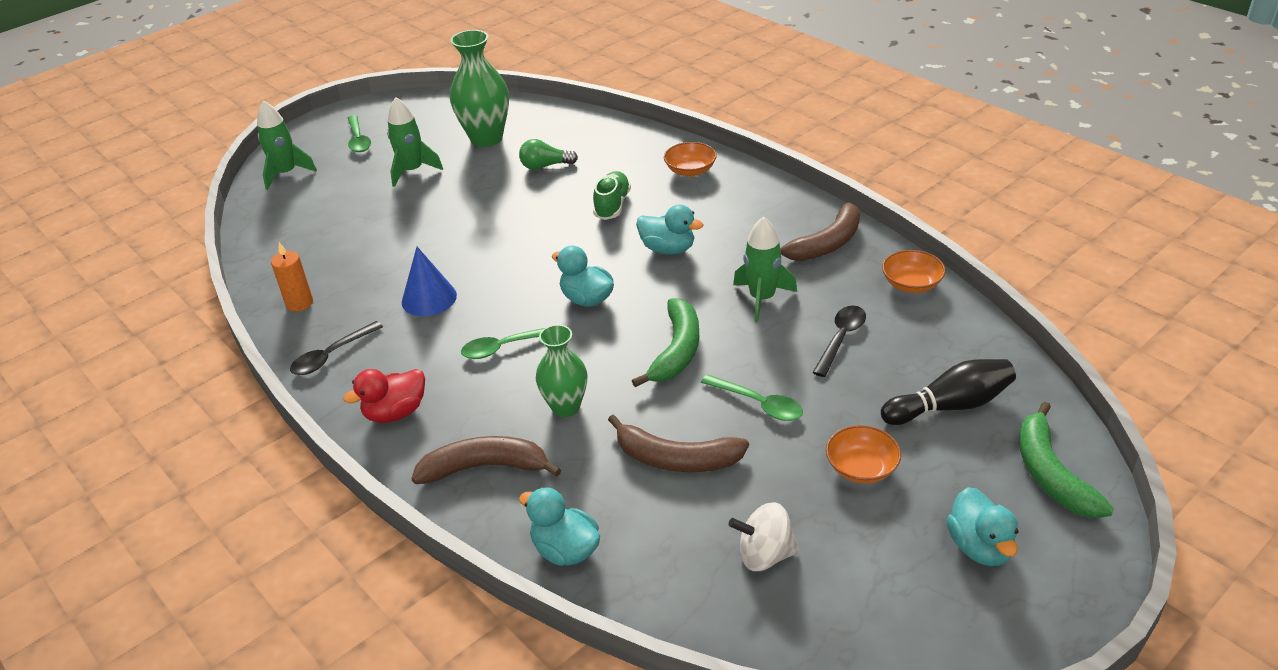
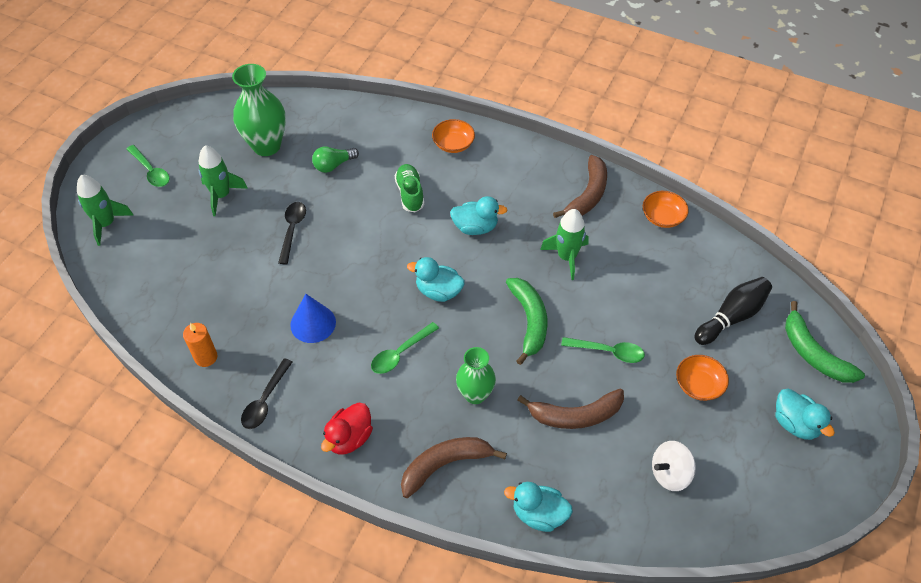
camera: 25 degrees left, 15 degrees up
black spoon [812,306,866,377] -> black spoon moved to [278,202,306,264]

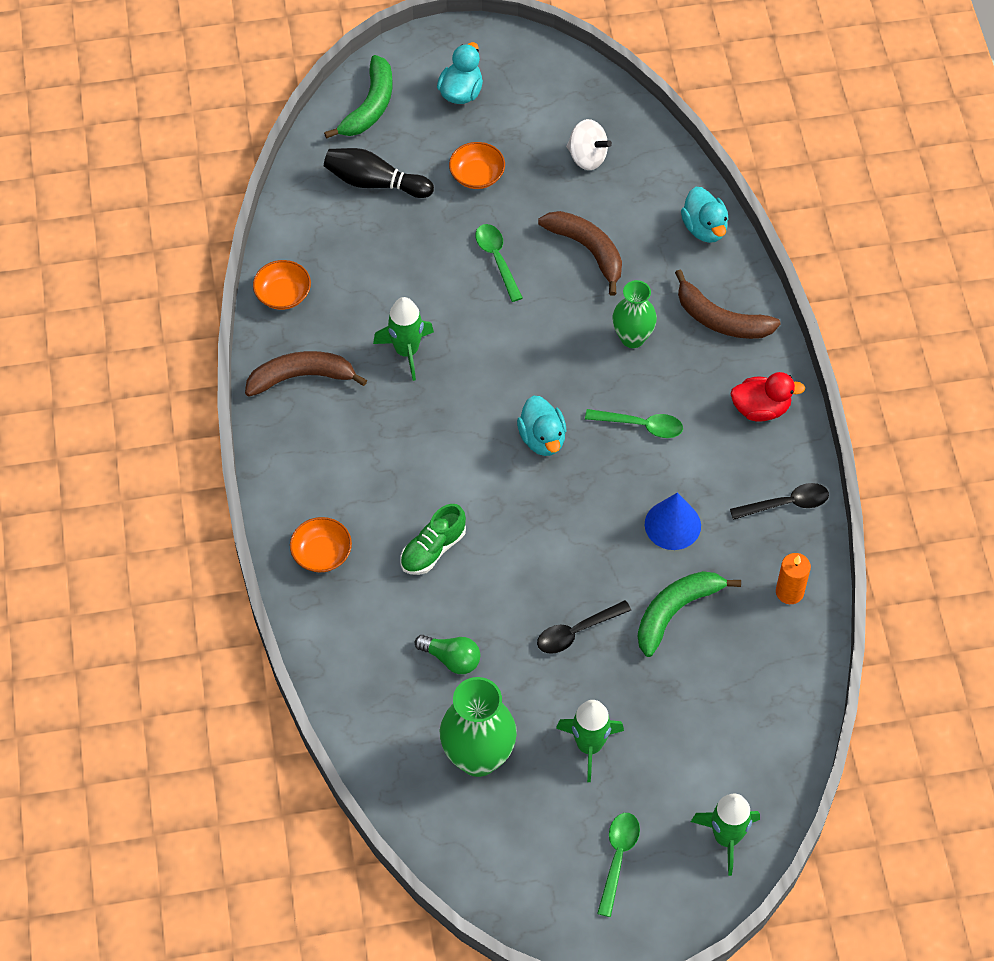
camera: 125 degrees left, 5 degrees up
turquoise duck [450,196,507,235] -> none
green banana [506,278,547,365] -> green banana moved to [638,571,741,657]

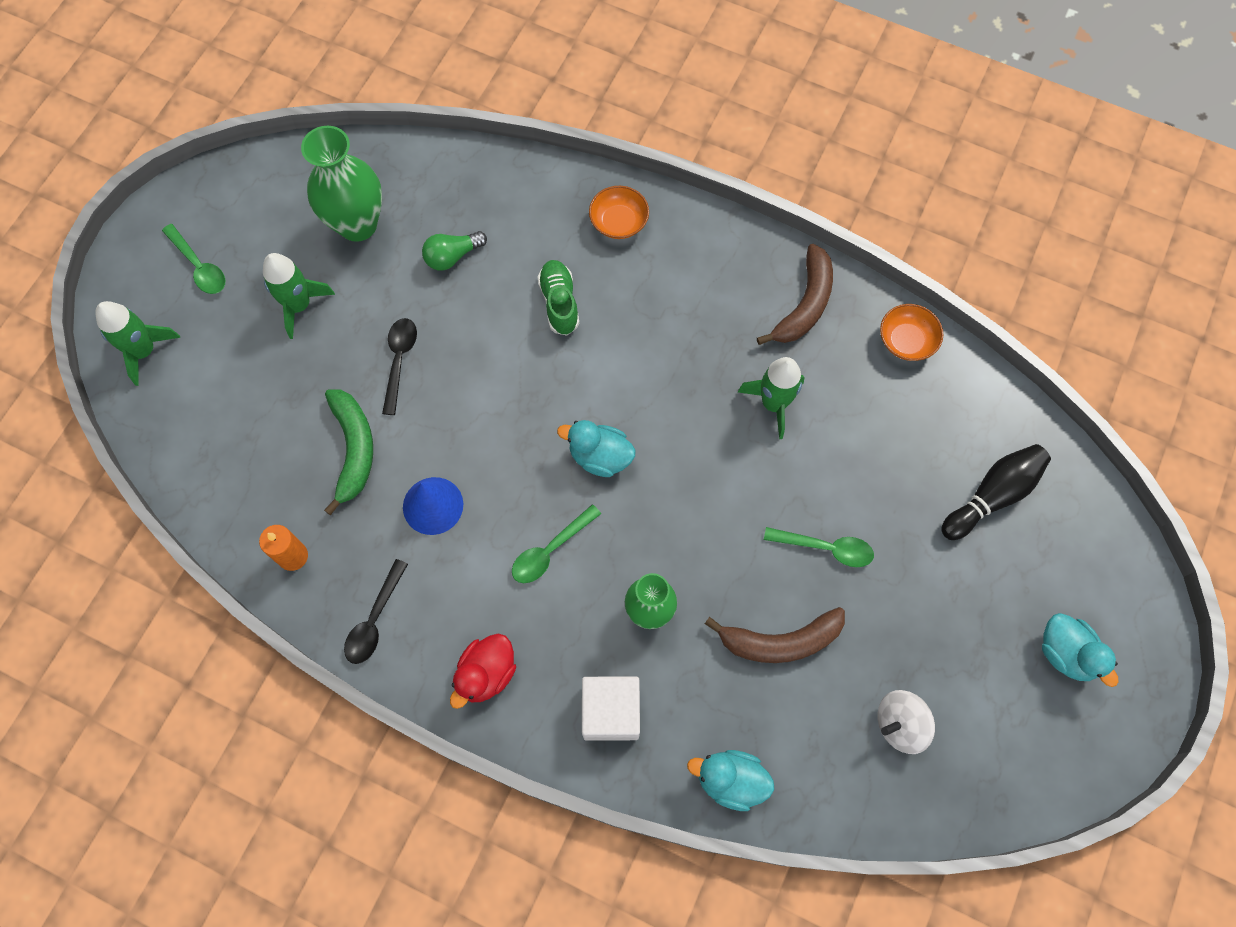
camera: 125 degrees right, 10 degrees up
green banana [324,55,392,139] -> none
orange bowl [449,142,505,189] -> none
brown banana [675,269,781,339] -> white cube [582,676,640,741]

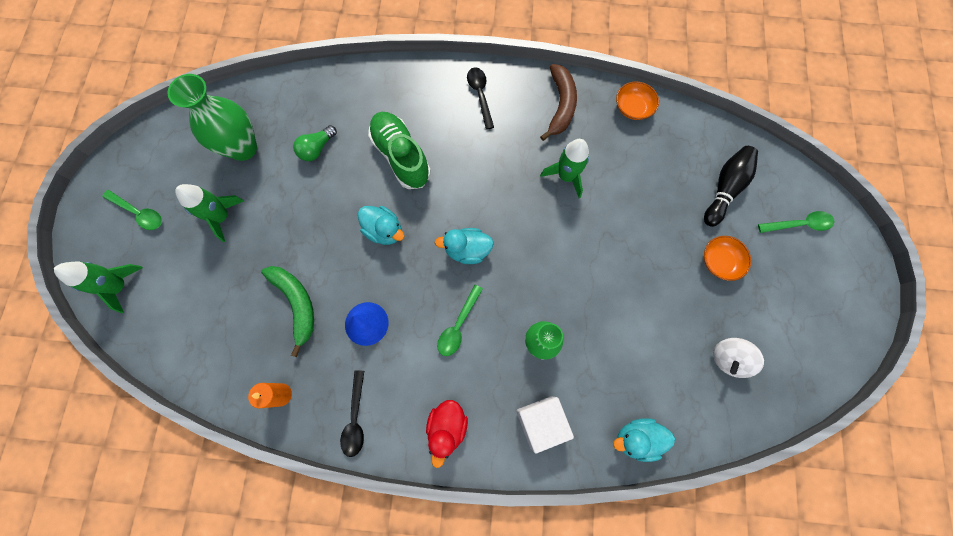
camera: 20 degrees left, 5 degrees up
black spoon [382,318,417,415] -> black spoon moved to [467,67,494,130]
green shoe [537,260,579,336] -> green shoe [368,112,431,189], size x1.55
orange bowl [589,186,649,239] -> orange bowl moved to [704,236,751,281]
brown banana [705,607,845,663] -> none
green spoon [764,527,874,567] -> green spoon moved to [758,211,835,233]
turquoise duck [1042,613,1119,687] -> turquoise duck moved to [358,206,404,245]

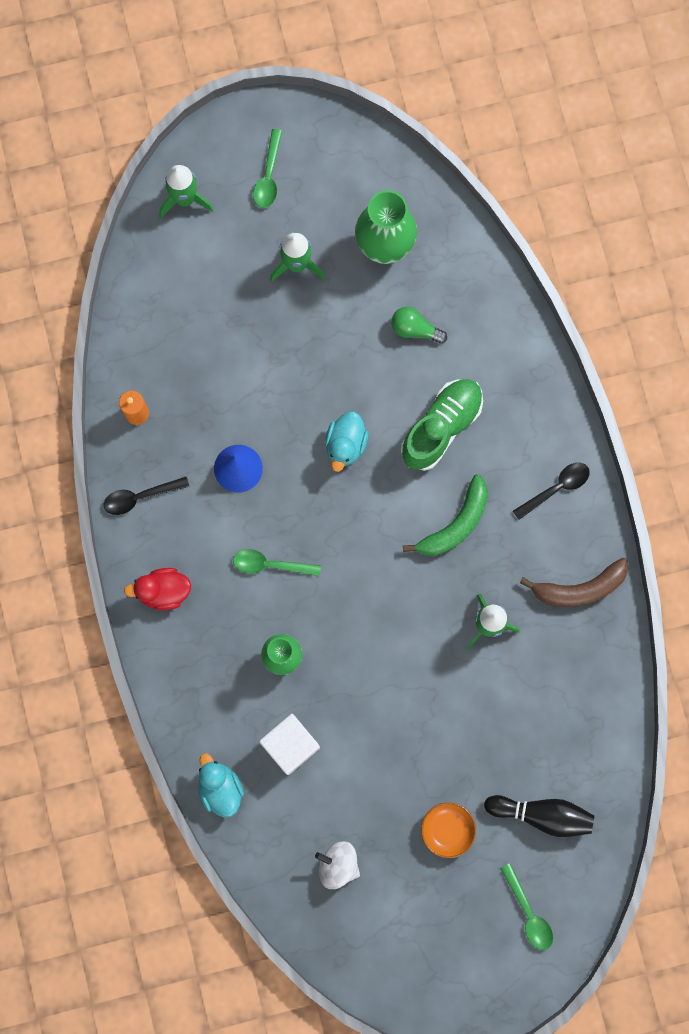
camera: 70 degrees right, 5 degrees up
green banana [261,266,314,357] -> green banana moved to [403,474,488,556]
turquoise duck [434,228,494,264] -> none
white cube [516,397,574,453] -> white cube moved to [259,714,320,775]
orange bowl [616,81,659,120] -> none

